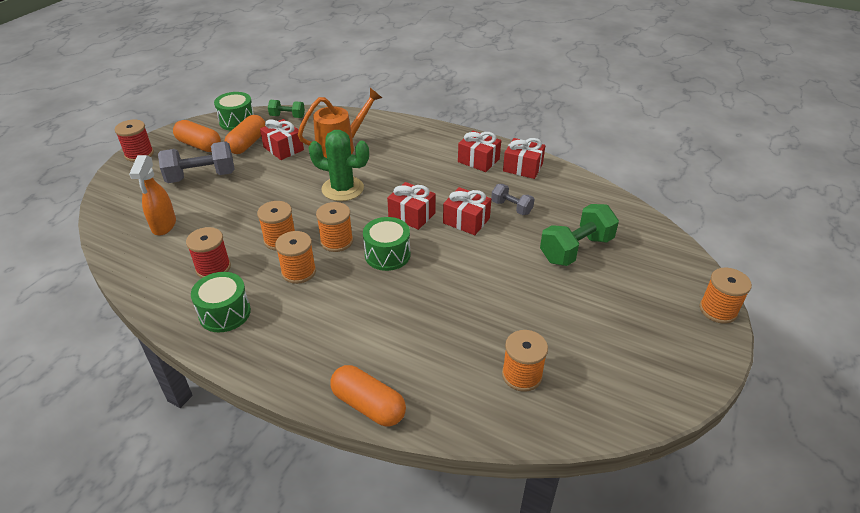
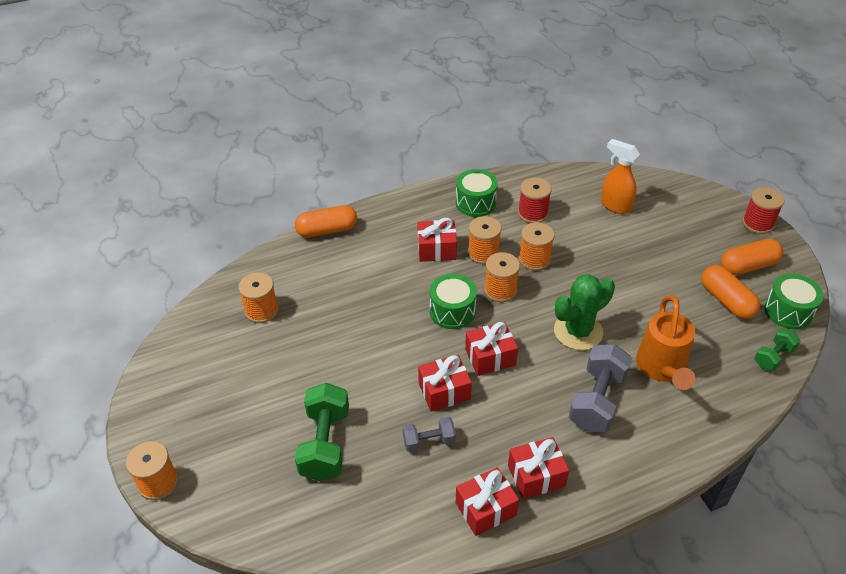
camera: 130 degrees right, 5 degrees up
grey dumbbell [158,141,235,183] -> grey dumbbell moved to [569,344,632,432]
red gift [260,119,304,160] -> red gift moved to [418,218,457,262]

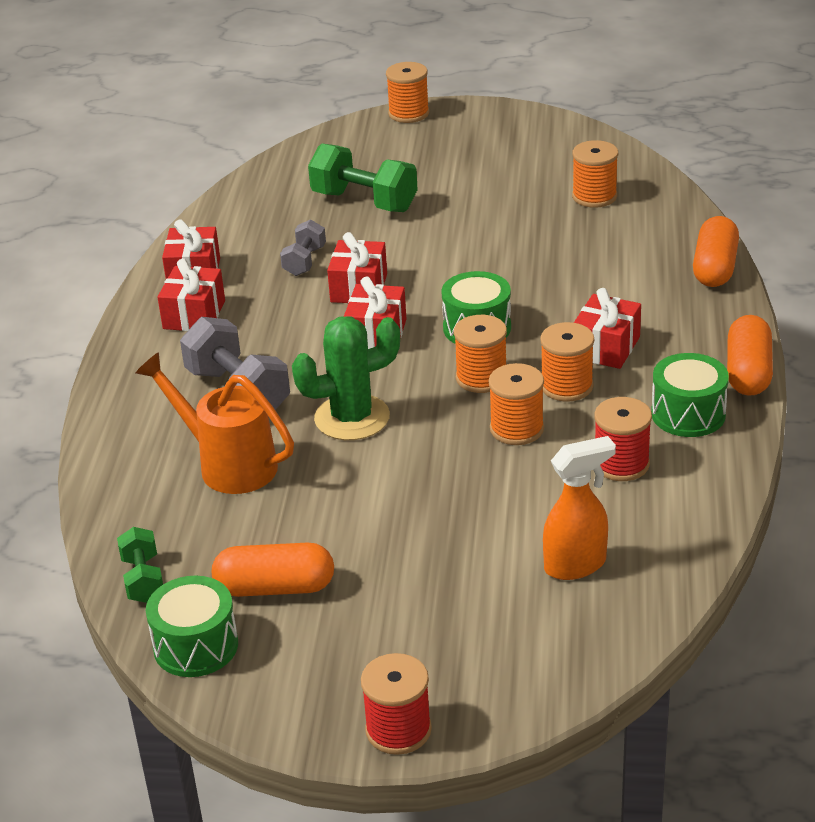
camera: 120 degrees right, 10 degrees down
green cactus [554,274,615,350] -> green cactus turned 75 degrees clockwise [292,316,400,440]
orange capsule [721,239,783,275] -> orange capsule moved to [727,315,773,396]

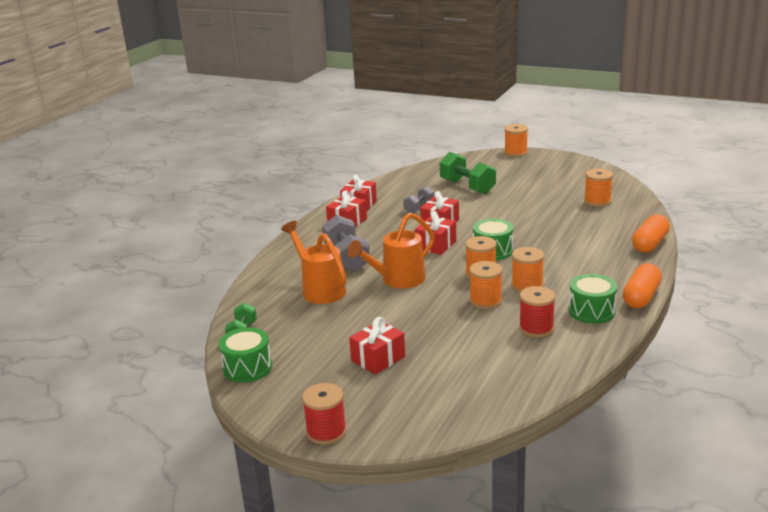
camera: 20 degrees right, 10 degrees down
orange capsule [212,542,334,597] -> none
green cactus [292,316,400,440] -> orange watering can [347,213,435,289]
orange spray bottle [543,436,616,580] -> none
red gift [574,288,641,369] -> red gift moved to [349,317,405,374]

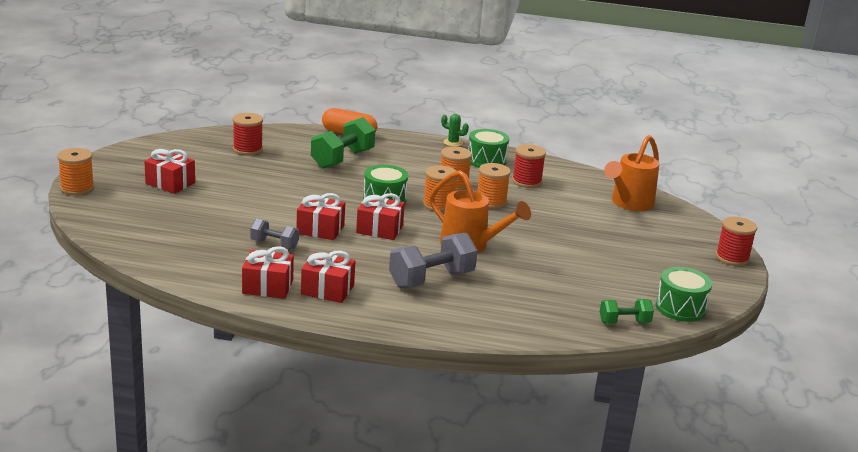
camera: 110 degrees left, 0 degrees up
orange watering can [281,221,347,304] -> orange watering can moved to [604,135,659,211]
red gift [349,317,405,374] -> red gift moved to [144,149,195,194]
green dumbbell [440,152,496,194] -> green dumbbell moved to [311,117,375,169]
orange spool [584,169,613,207] -> red spool [233,113,263,155]
orange capsule [623,263,662,308] -> green cactus [441,114,469,147]

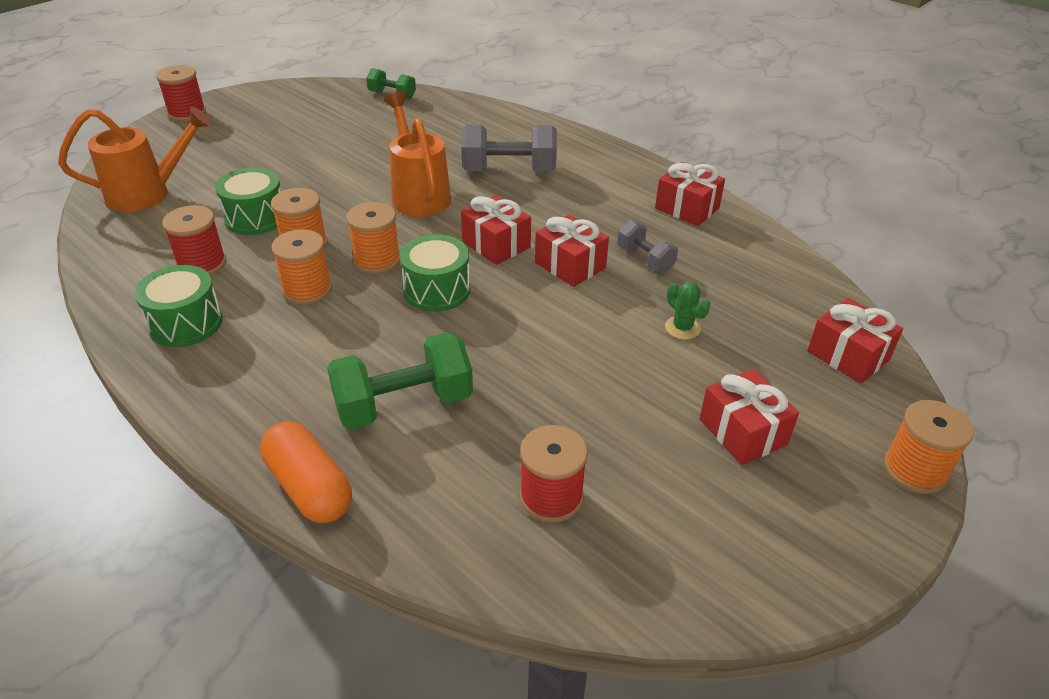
camera: 145 degrees left, 15 degrees up
red gift [301,251,355,303] -> red gift moved to [807,298,903,384]
green cactus [441,114,469,147] -> green cactus moved to [665,282,711,339]
green drum [656,267,712,322] -> green drum moved to [215,167,281,235]

